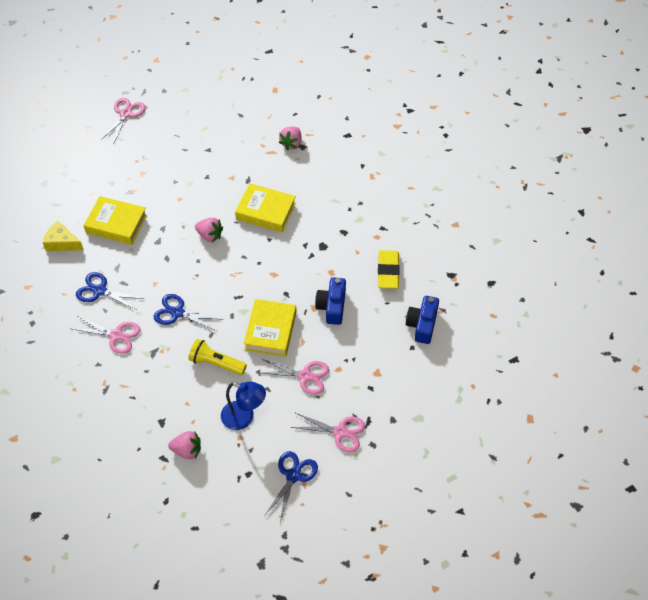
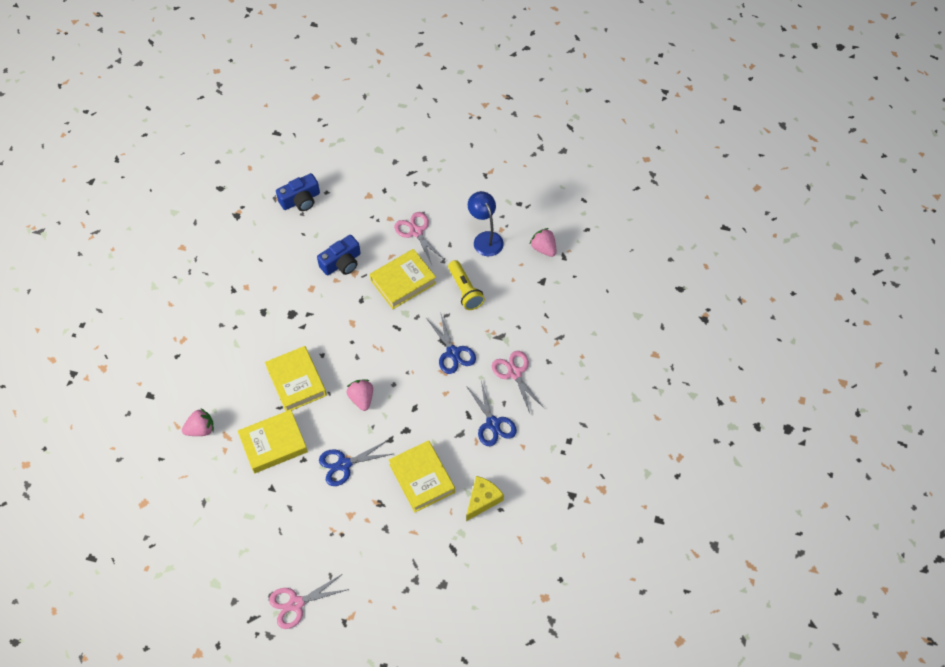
camera: 135 degrees left, 5 degrees up
yellow cheese [43,221,83,251] -> yellow cheese turned 120 degrees counterclockwise [466,476,504,521]
blue scissors [264,451,318,522] -> blue scissors moved to [319,440,392,486]
pink scissors [290,413,365,452] -> none
yellow eraser [378,250,400,289] -> none
none -> yellow book [238,410,308,473]

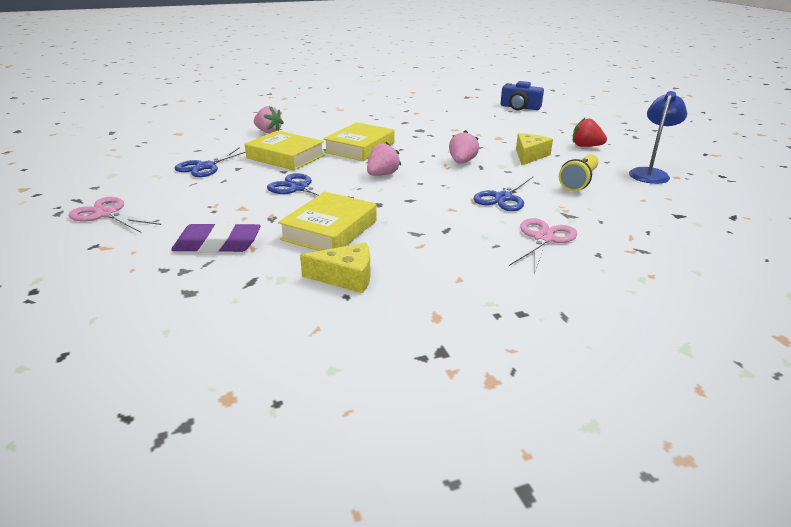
camera: 55 degrees right, 30 degrees down
blue camera [317,235,361,275] -> none
yellow book [370,249,436,309] -> yellow cheese [516,133,553,165]
pink scissors [394,212,446,265] -> red strawberry [573,117,607,147]
blue scissors [467,381,517,446] -> blue scissors moved to [174,147,246,177]
pink strawberry [530,228,557,257] -> pink strawberry moved to [449,130,479,164]
none -> purple eraser [171,222,261,253]

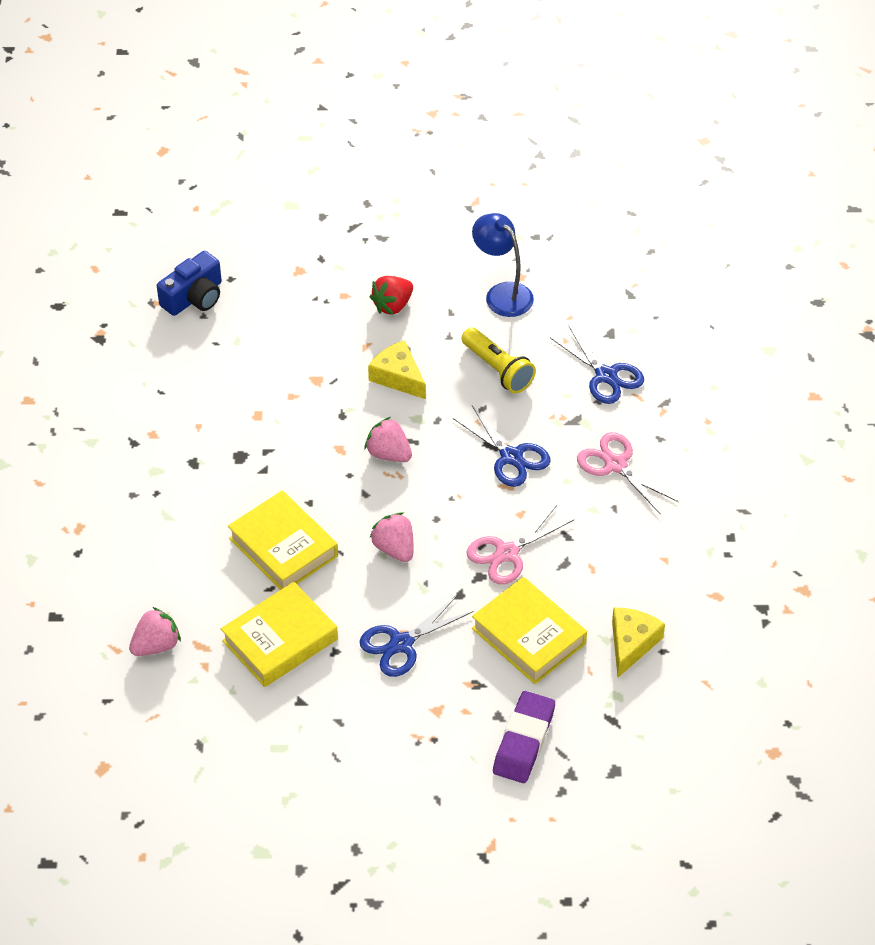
camera: 70 degrees left, 20 degrees up
pink scissors [69,197,161,233] -> pink scissors moved to [466,505,574,584]
blue scissors [174,147,246,177] -> blue scissors moved to [550,325,644,404]

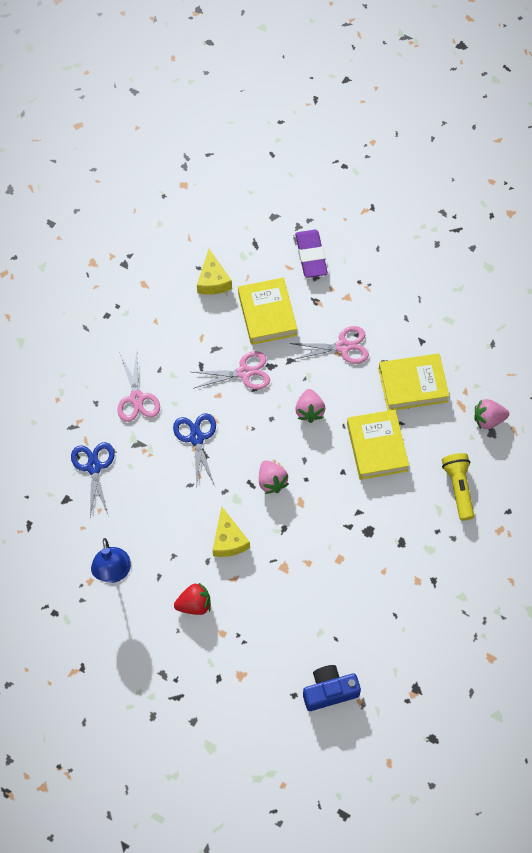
camera: 150 degrees left, 15 degrees up
blue scissors [359,595,474,677] -> pink scissors [290,326,369,364]
yellow flashlight [461,327,536,393] -> yellow flashlight moved to [442,453,474,521]
purple eraser [493,691,555,783] -> purple eraser turned 60 degrees counterclockwise [295,230,328,278]
yellow cheese [612,608,665,677] -> yellow cheese turned 60 degrees counterclockwise [197,249,232,295]

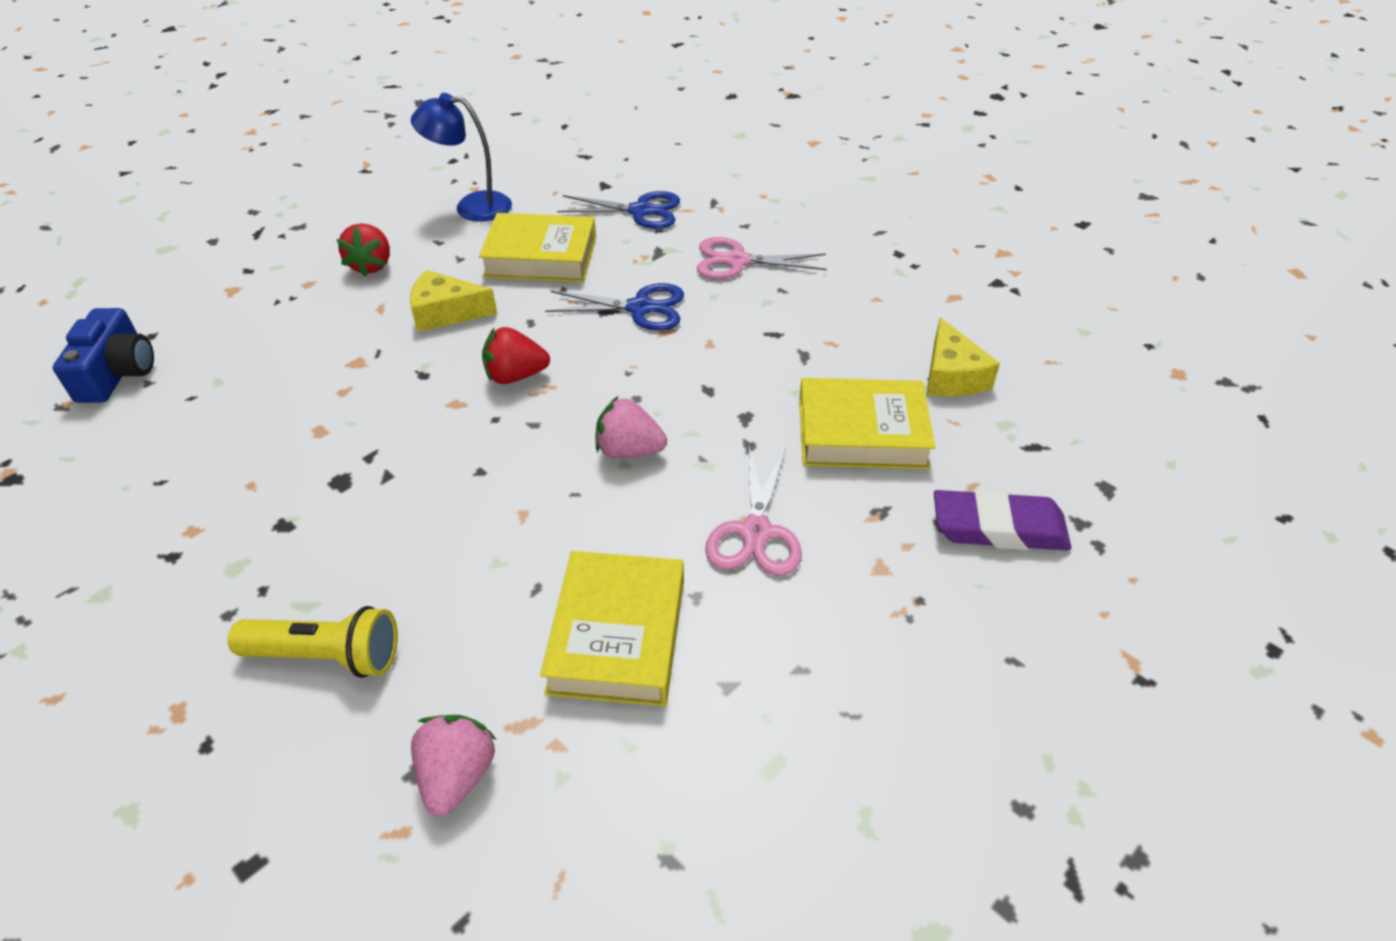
camera: 105 degrees right, 20 degrees down
pink scissors [193,351,270,390] -> none
yellow cheese [197,249,232,295] -> yellow cheese turned 105 degrees counterclockwise [926,317,1000,396]
pink strawberry [259,460,289,494] -> red strawberry [482,327,550,384]
yellow book [347,410,409,480] -> yellow book moved to [479,213,596,282]

